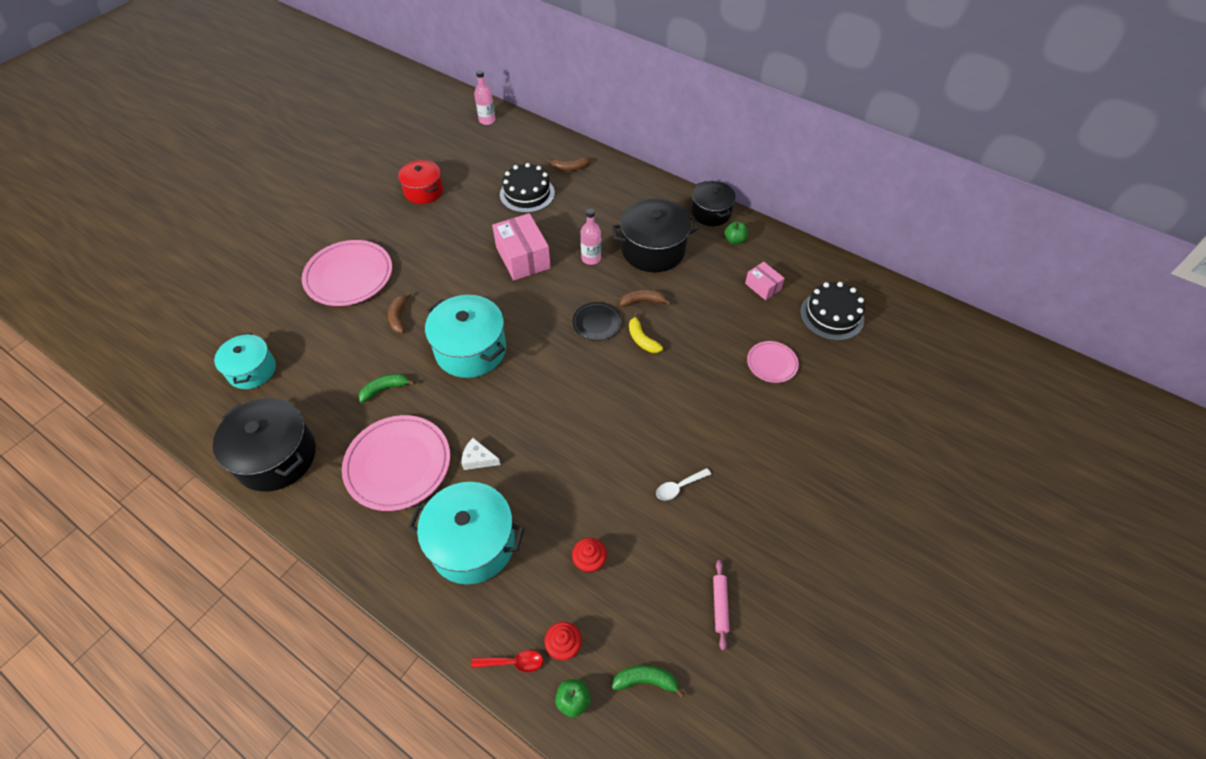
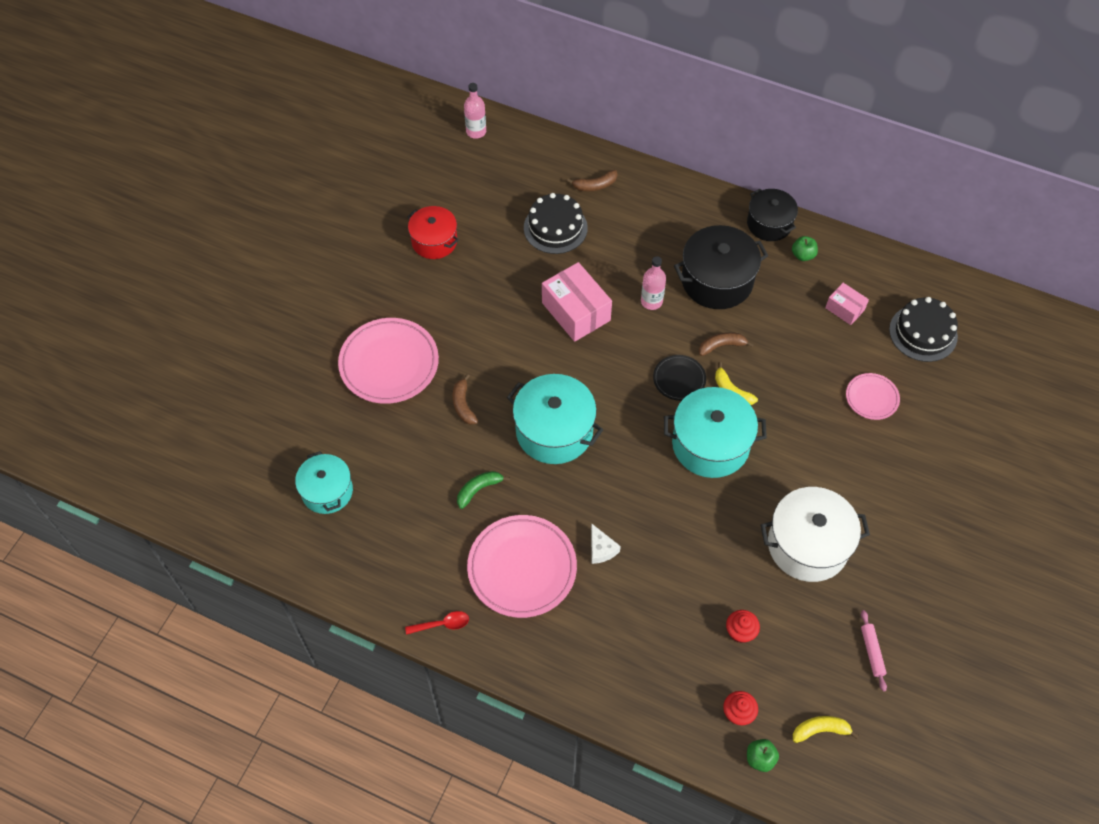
camera: 10 degrees left, 5 degrees up
black pot [213,398,316,491] -> none
turquoise pot [408,482,525,584] -> turquoise pot moved to [664,387,767,478]
white cheese [461,438,501,470] -> white cheese turned 120 degrees counterclockwise [591,524,621,564]
red spoon [471,650,543,672] -> red spoon moved to [405,611,469,635]
green banana [612,665,685,698] -> yellow banana [793,716,859,743]
white spoon [656,468,711,500] -> white pot [761,487,870,582]

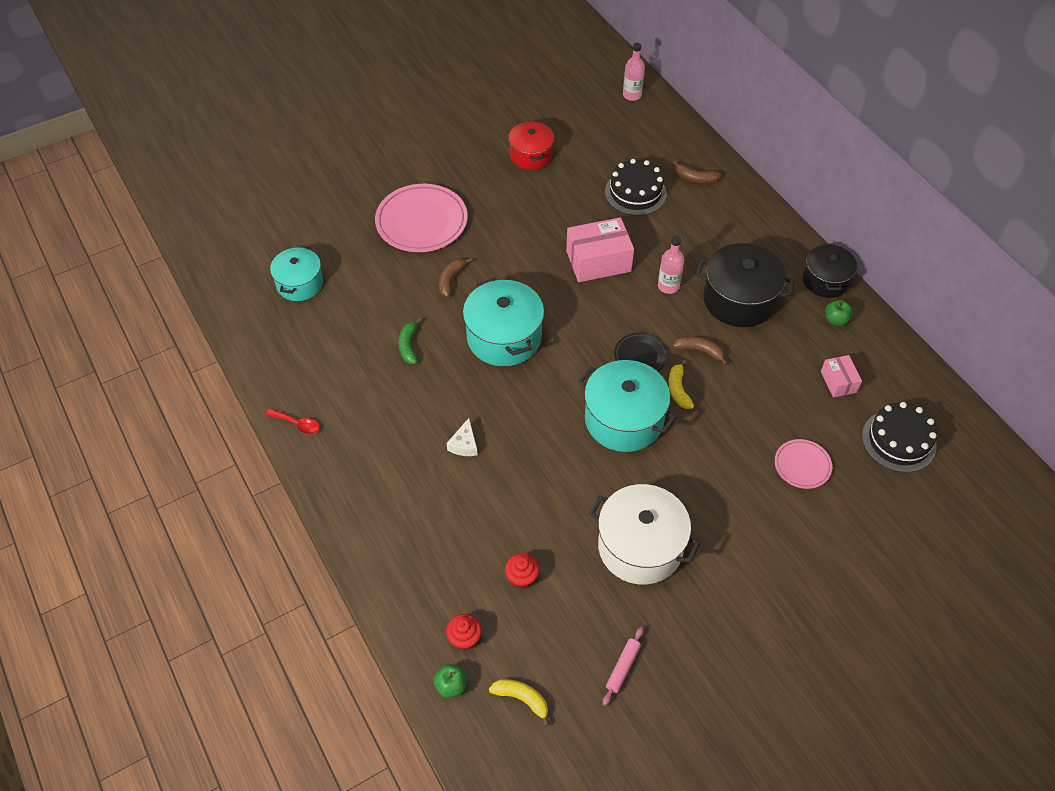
camera: 35 degrees right, 5 degrees down
green banana [457,471,510,509] -> green banana turned 90 degrees counterclockwise [398,318,422,364]
pink plate [467,515,577,618] -> none
pink box [542,262,612,342] -> pink box turned 75 degrees clockwise [566,217,634,282]

